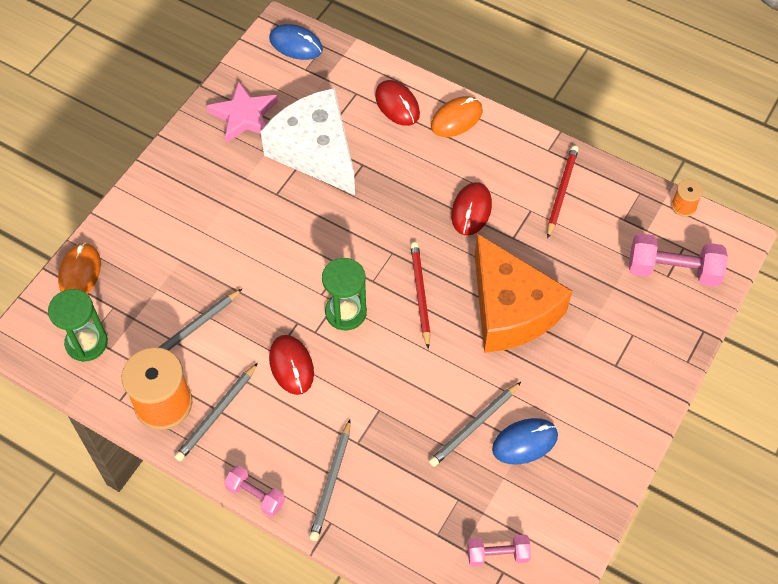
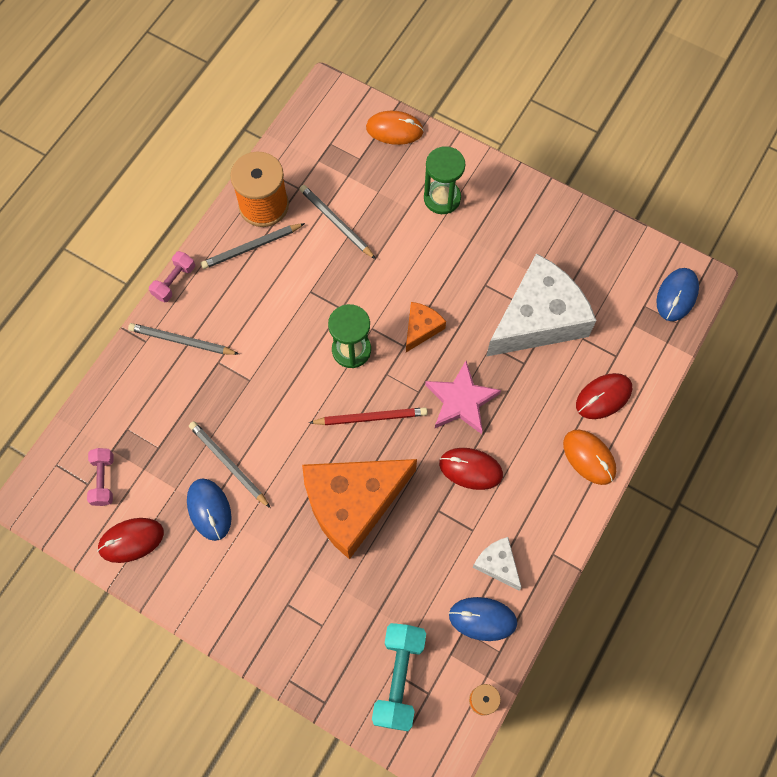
camera: 90 degrees right, 10 degrees up
green hourglass [48,289,108,362] -> green hourglass moved to [424,146,465,214]
grey pencil [175,363,258,462] -> grey pencil turned 60 degrees counterclockwise [201,223,305,269]
pink star [207,80,278,143] -> pink star moved to [425,361,501,434]
red mouse [269,335,314,395] -> red mouse moved to [97,518,164,563]
red pencil [547,145,579,239] -> white cheese [472,537,522,590]
pink dumbbell [629,233,728,287] -> turquoise dumbbell [372,623,426,731]
none -> orange cheese [406,302,446,352]
none -> blue mouse [449,597,517,641]

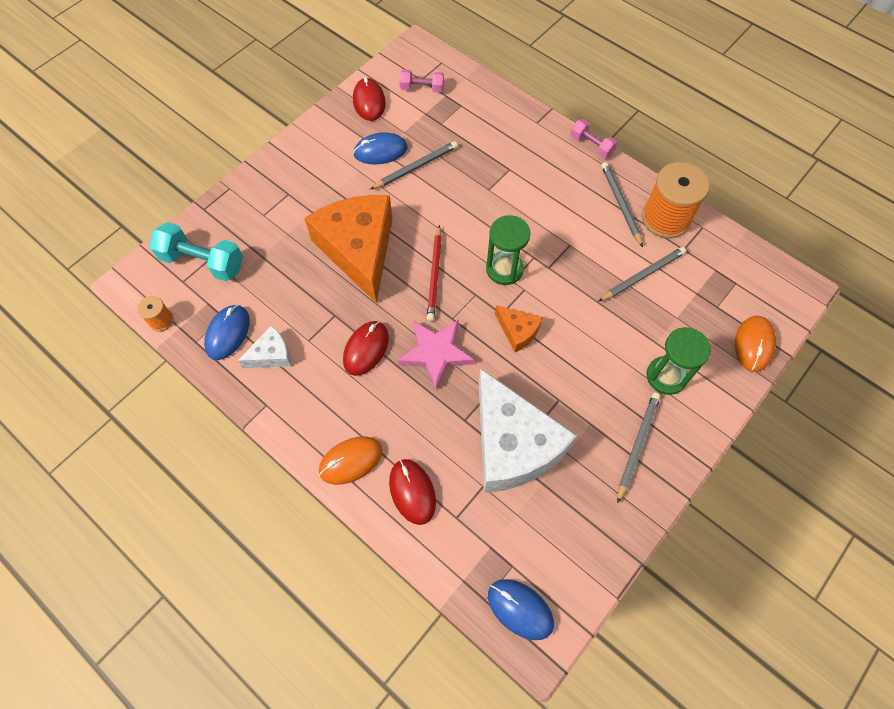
camera: 100 degrees right, 5 degrees down
grey pencil [128,323,239,355] -> grey pencil moved to [617,393,660,503]

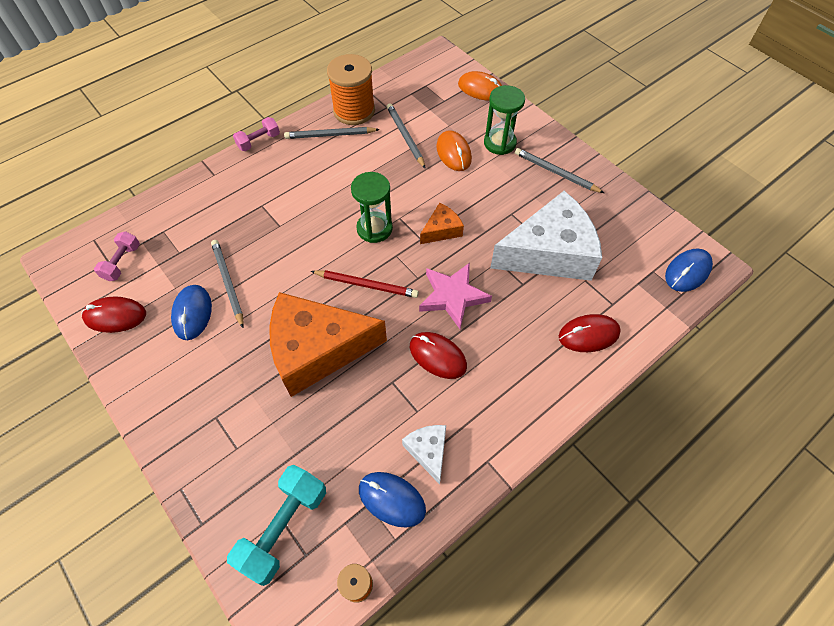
camera: 80 degrees left, 5 degrees down
orange mouse [319,436,383,485] -> orange mouse moved to [436,130,472,171]

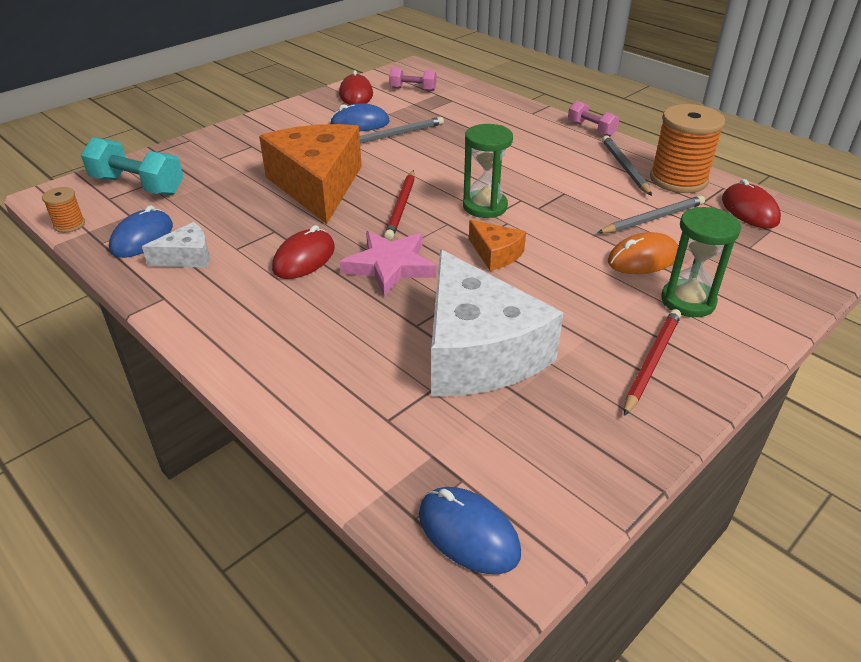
camera: 85 degrees right, 20 degrees down
orange mouse [458,71,502,101] -> none
grey pencil [515,148,604,193] -> red pencil [624,309,681,416]
red mouse [559,314,621,352] -> red mouse moved to [722,179,781,229]

